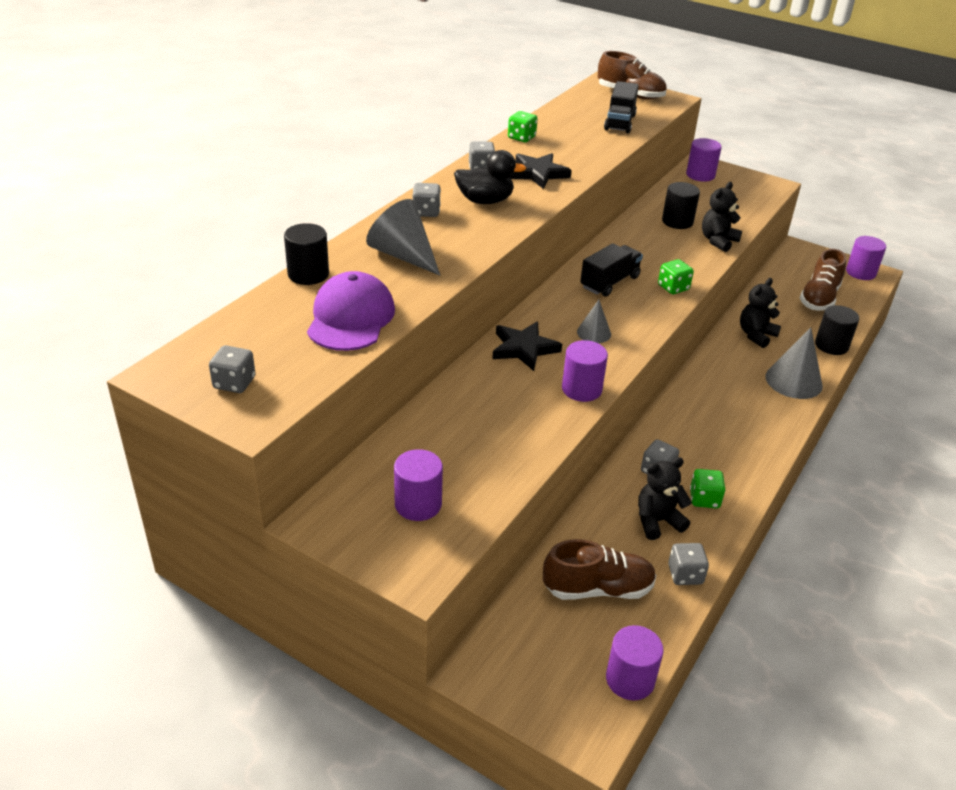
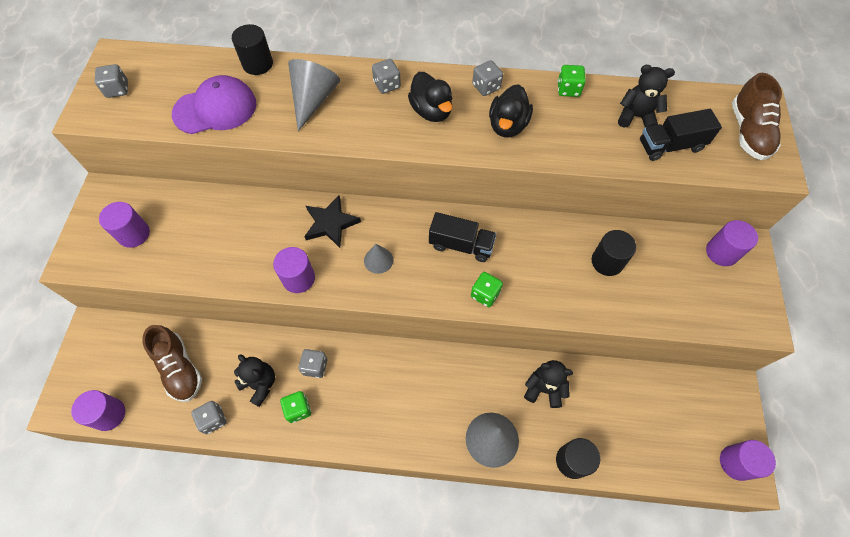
camera: 65 degrees right, 25 degrees up
black star [509,153,571,189] -> black duck [489,84,533,137]
black teddy bear [702,182,742,252] -> black teddy bear moved to [618,65,675,127]
brown shoe [800,249,847,311] -> none

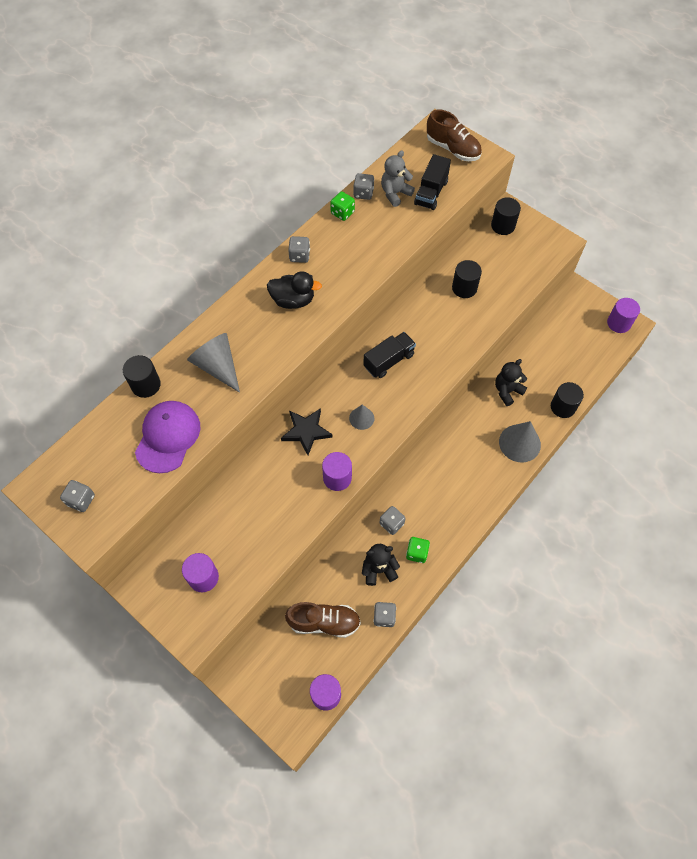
camera: 55 degrees left, 0 degrees up
grey dice [372,59,401,94] -> grey dice moved to [353,173,374,200]
green dice [471,272,503,307] -> none
black duck [489,84,533,137] -> none
black teddy bear [618,65,675,127] -> grey teddy bear [381,150,415,207]
purple cylinder [706,220,758,266] -> black cylinder [491,197,521,235]

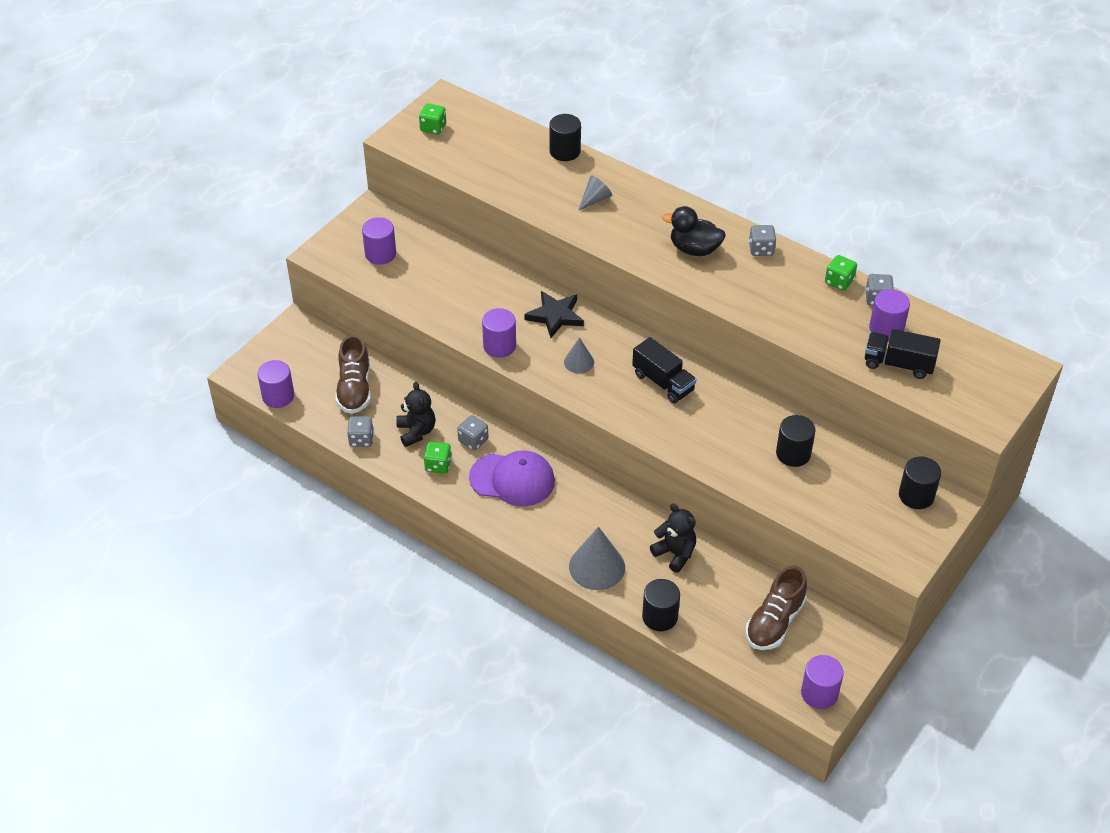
camera: 85 degrees right, 15 degrees down
grey dice [60,480,95,512] -> green dice [419,103,446,135]
purple cap [135,401,200,473] -> purple cap moved to [469,450,555,506]
grey cone [187,333,240,393] -> grey cone [578,175,612,211], size x0.57
black duck [267,271,322,309] -> black duck turned 105 degrees clockwise [662,206,726,256]
grey teddy bear [381,150,415,207] -> purple cylinder [869,289,910,341]
brown shoe [427,109,482,161] -> brown shoe moved to [746,566,807,650]

